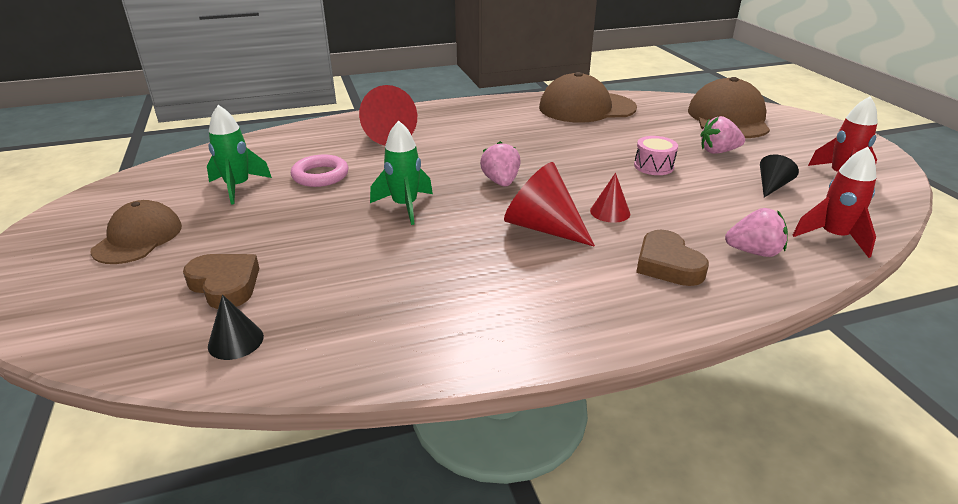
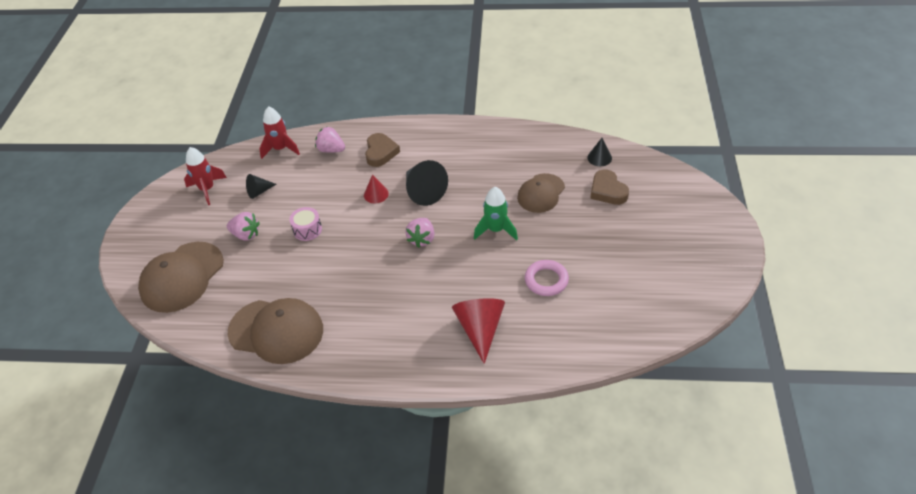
camera: 155 degrees left, 15 degrees up
brown cap [90,200,182,264] -> brown cap moved to [517,173,565,213]
green rocket [207,105,272,205] -> none
red cone [504,162,595,247] -> black cone [406,160,448,206]

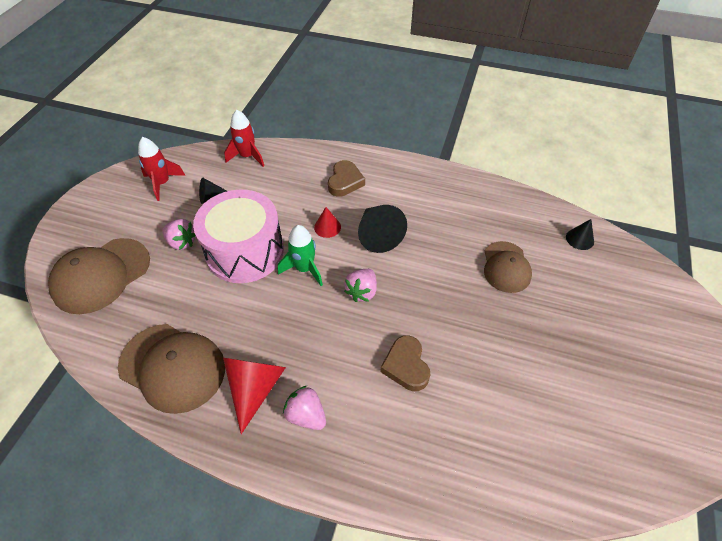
camera: 10 degrees right, 5 degrees up
pink drum [289,207,322,241] -> pink drum [193,190,284,283], size x2.46
pink strawberry [315,126,345,153] -> pink strawberry moved to [283,386,326,430]
red cone [452,298,505,364] -> red cone moved to [223,358,286,434]
green rocket [474,187,518,240] -> green rocket moved to [278,225,323,286]
brown cap [517,173,565,213] -> brown cap turned 45 degrees counterclockwise [484,241,532,293]
pink ring [525,260,569,296] -> none
brown heart [590,169,629,205] -> brown heart moved to [380,335,430,391]

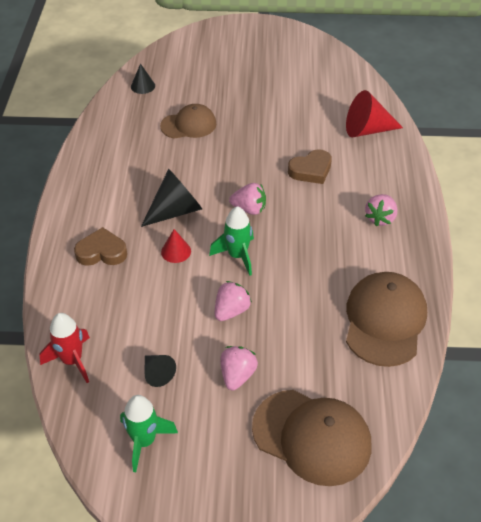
camera: 105 degrees left, 5 degrees down
red rocket [138,137,186,201] -> green rocket [120,395,178,472]
pink drum [193,190,284,283] -> pink strawberry [215,281,252,321]
red cone [223,358,286,434] -> red cone moved to [346,90,403,137]

